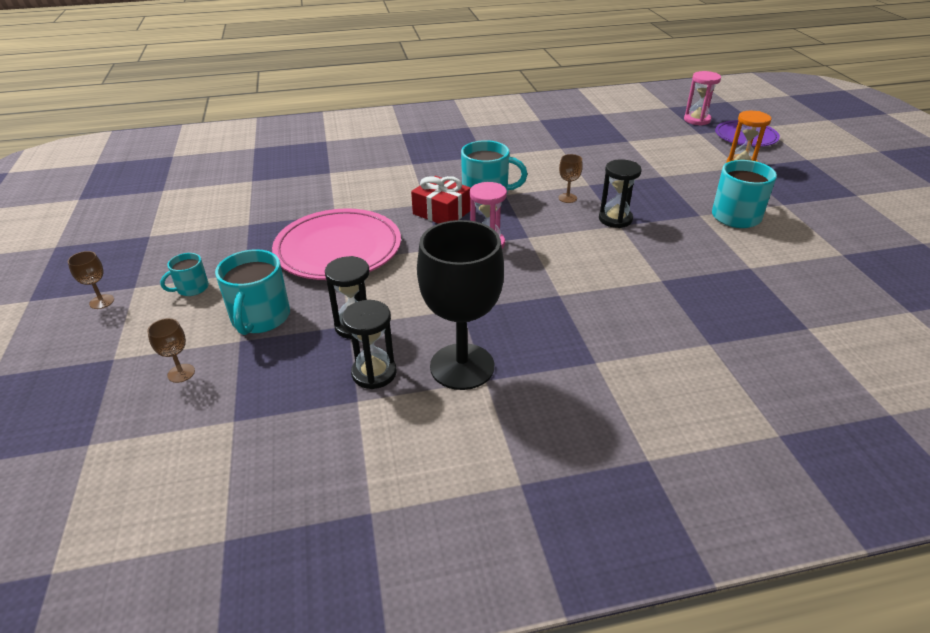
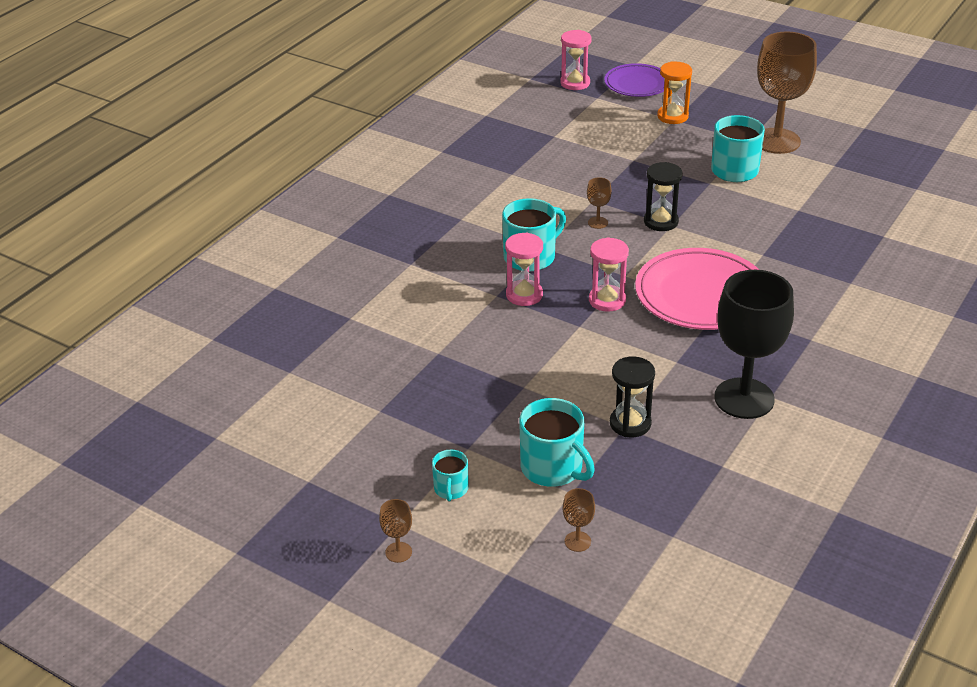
camera: 45 degrees left, 0 degrees up
pink plate [272,208,401,280] -> pink plate moved to [635,248,759,330]
black hourglass [342,300,397,389] -> none
red gift [411,176,471,224] -> pink hourglass [505,232,543,306]
none -> brown goblet [757,32,817,154]

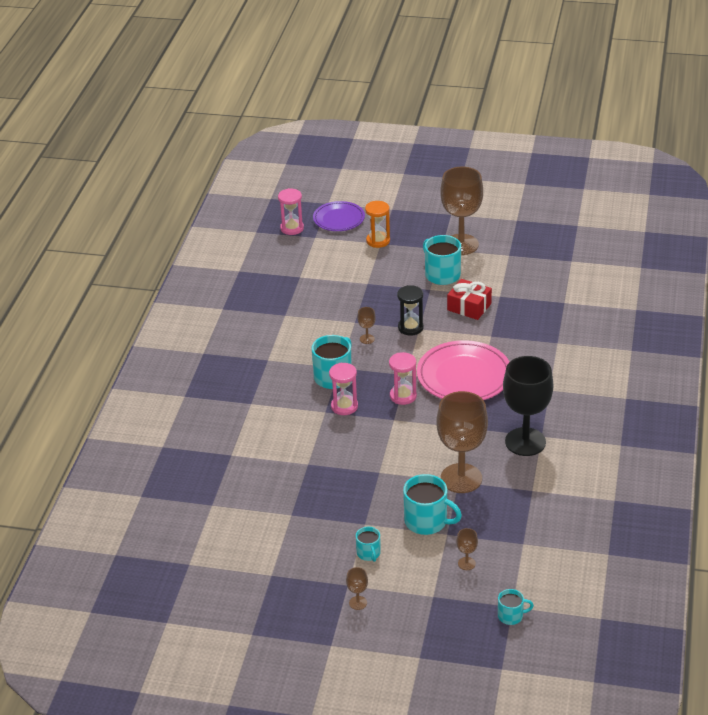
camera: 20 degrees left, 0 degrees up
black hourglass [610,356,655,437] -> brown goblet [436,391,488,493]
none -> red gift [447,279,492,320]
none -> turquoise mug [498,589,534,625]

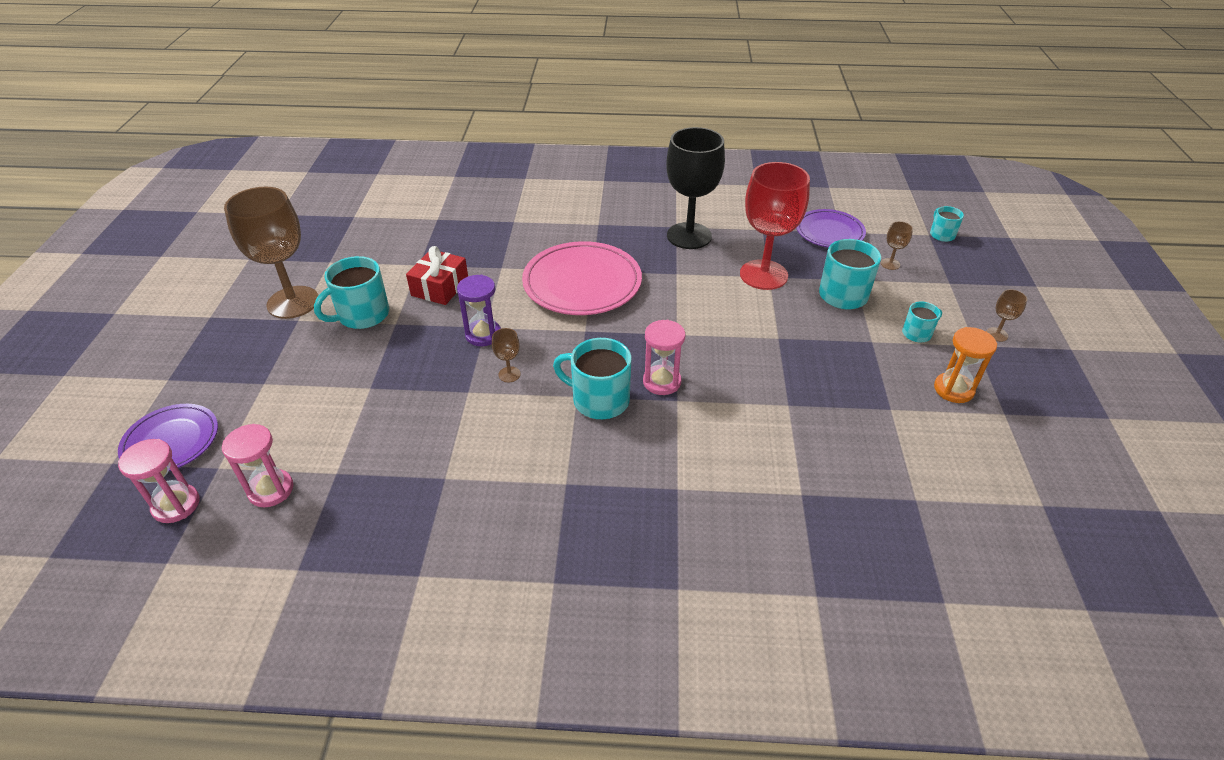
camera: 100 degrees left, 5 degrees up
orange hourglass [365,201,390,248] -> orange hourglass moved to [934,327,997,403]
pink hourglass [389,352,417,405] -> pink hourglass moved to [222,424,294,507]
black hourglass [397,285,424,336] -> purple hourglass [457,275,501,346]
brown goblet [436,391,488,493] -> red goblet [740,162,810,290]
none -> purple plate [797,209,866,248]

